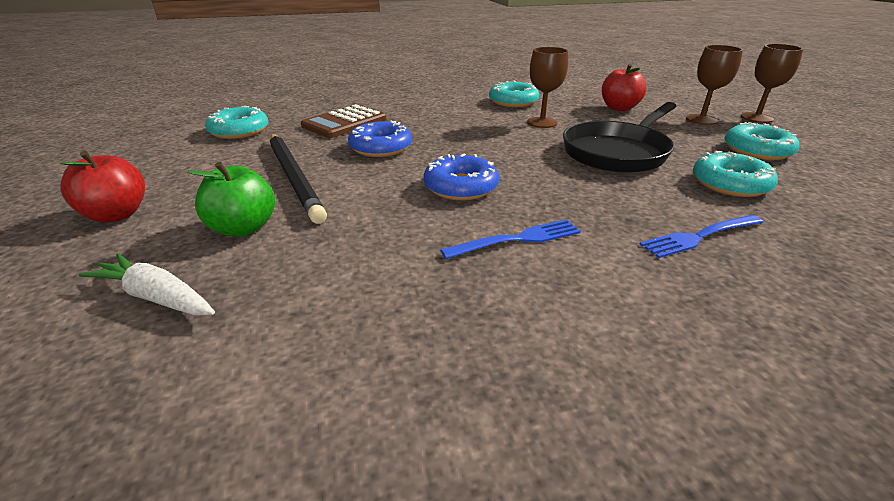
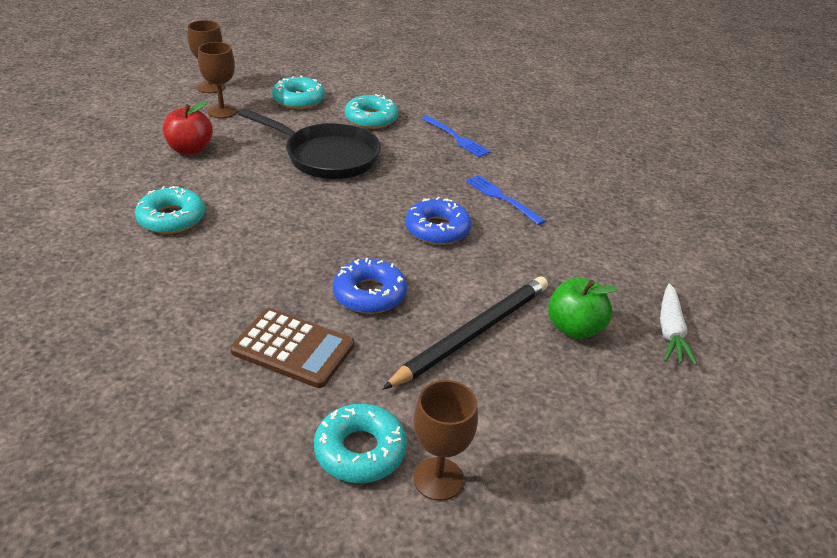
camera: 110 degrees left, 5 degrees up
red apple [60,151,145,223] -> none
brown goblet [527,47,568,128] -> brown goblet moved to [413,380,478,501]

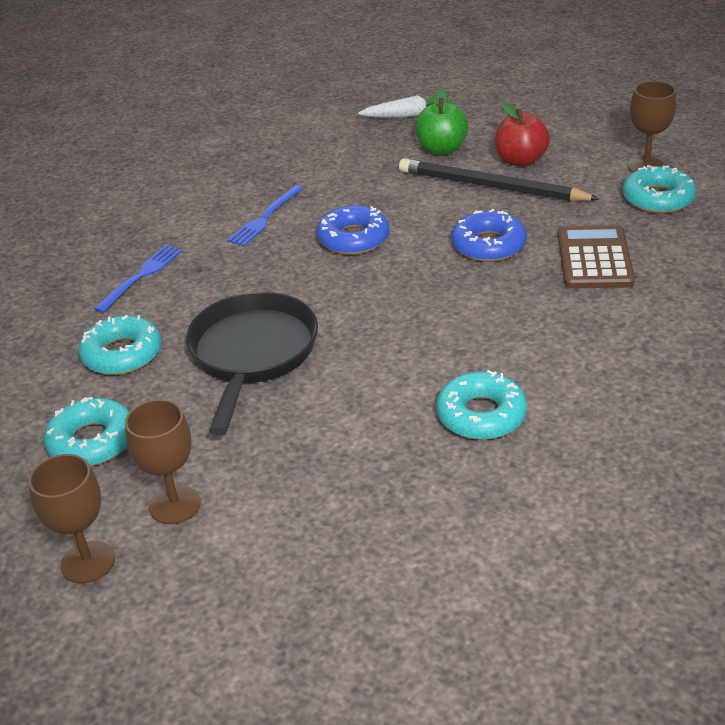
camera: 105 degrees left, 0 degrees up
red apple [163,101,213,155] -> red apple moved to [495,102,550,167]

